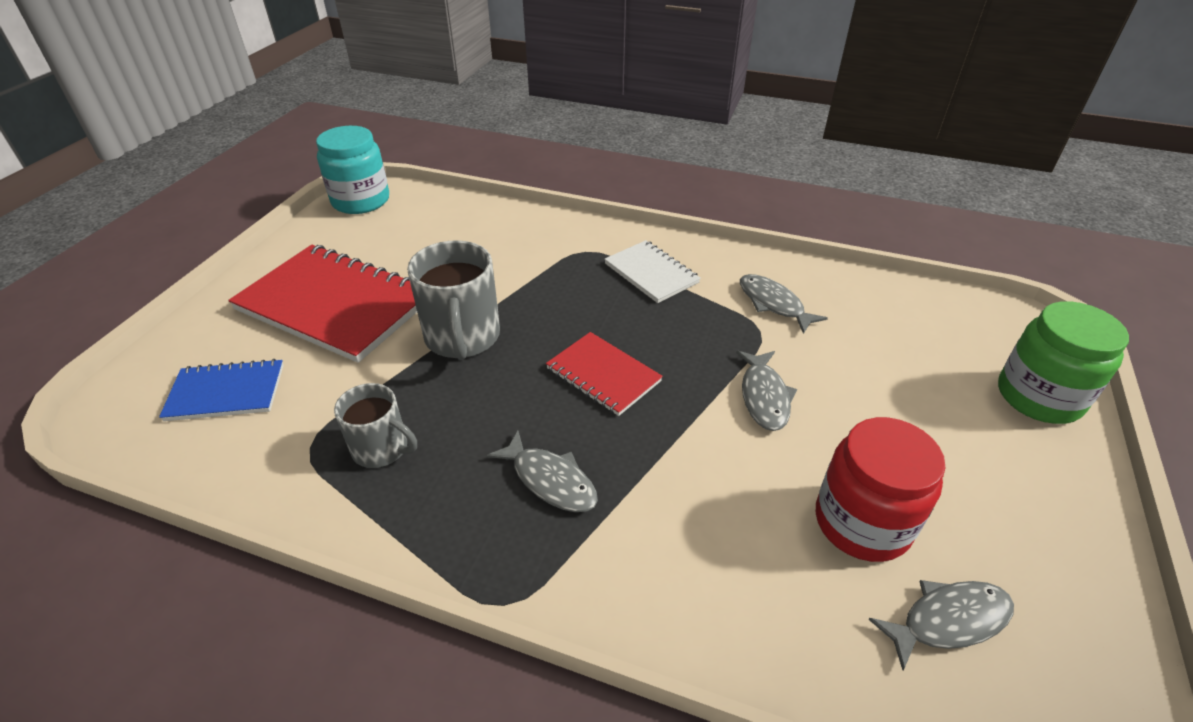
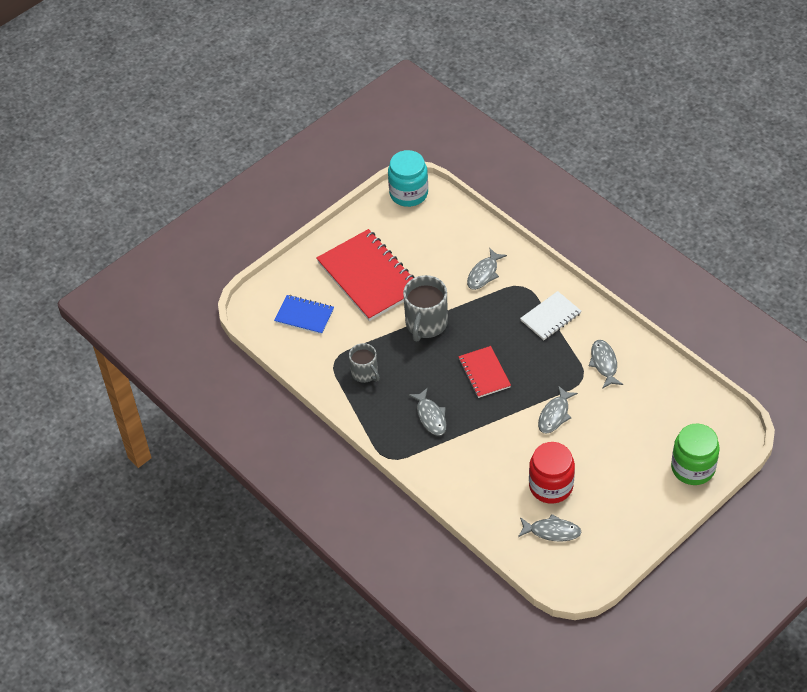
camera: 30 degrees right, 10 degrees up
white notebook [604,240,701,303] -> white notebook turned 60 degrees clockwise [520,291,581,340]
none -> grey fish [467,248,507,290]

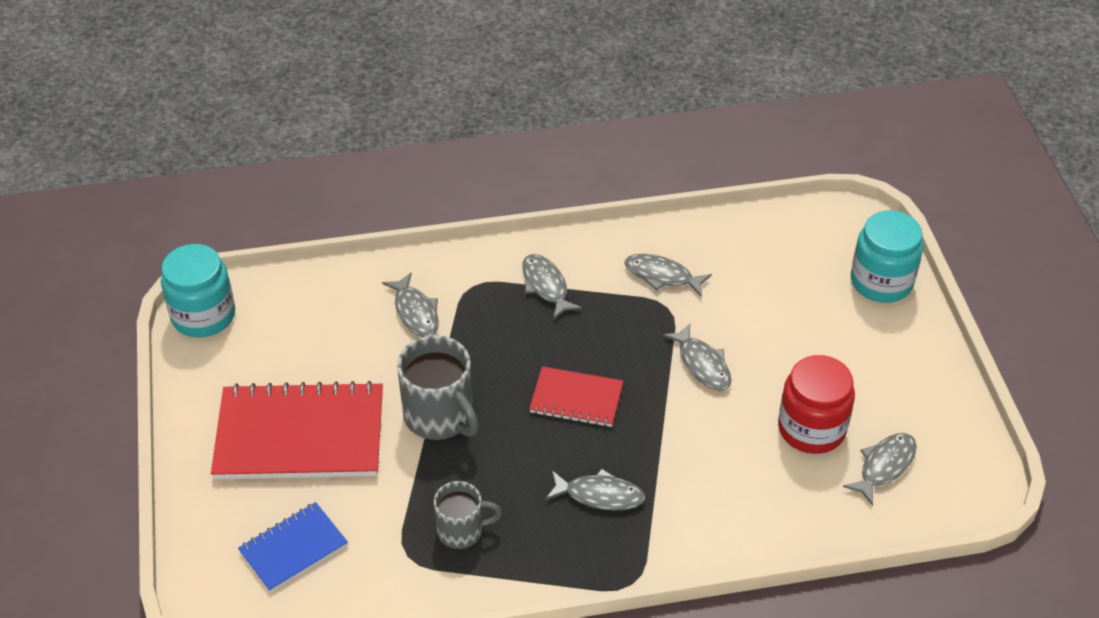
camera: 60 degrees left, 5 degrees down
white notebook [520,291,581,340] -> grey fish [522,254,582,320]
green jar [671,423,720,485] -> turquoise jar [851,211,923,303]

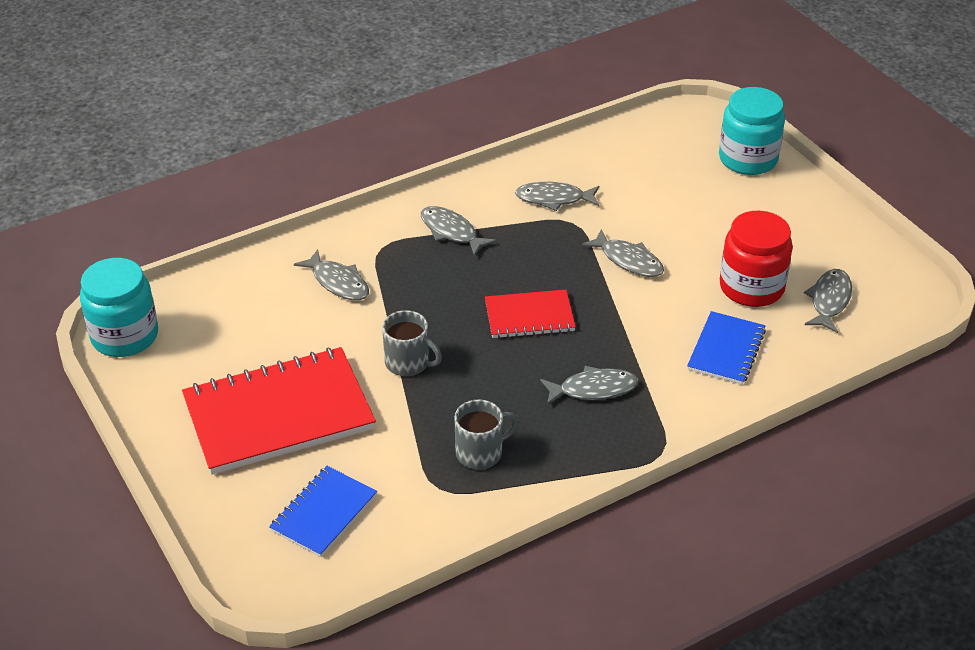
camera: 20 degrees left, 5 degrees down
grey mug [397,335,479,440] -> grey mug [382,310,442,376], size x0.62
none -> blue notebook [687,311,766,385]

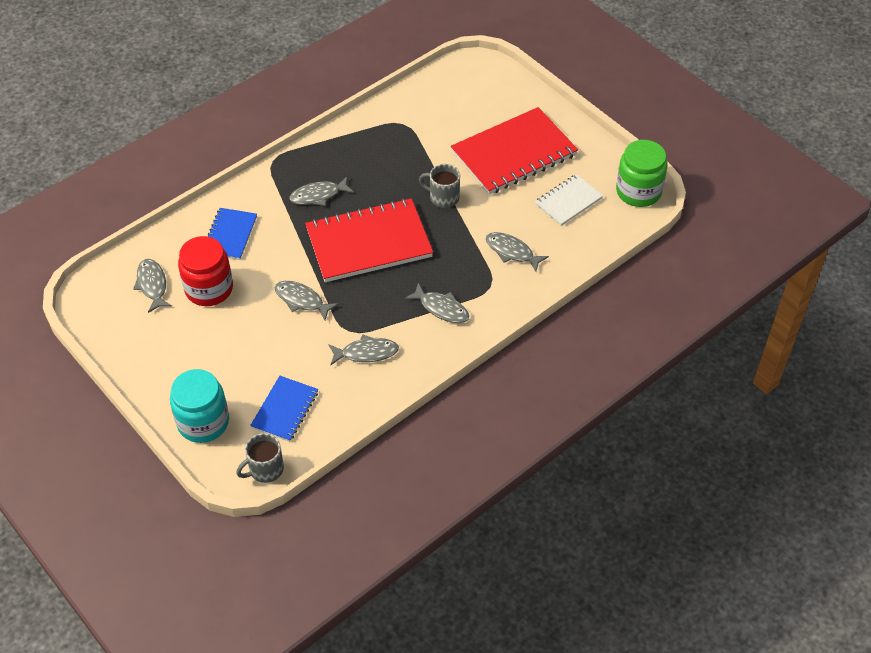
camera: 170 degrees right, 10 degrees up
turquoise jar [80,258,158,357] -> green jar [616,140,667,207]
blue notebook [269,466,377,557] -> blue notebook moved to [250,376,318,442]
grey mug [454,400,519,470] -> grey mug moved to [236,433,284,483]
red notebook [485,289,576,338] -> red notebook [305,198,433,282], size x1.88
grey fish [804,269,852,333] -> grey fish turned 150 degrees clockwise [133,259,172,313]
none -> white notebook [535,174,603,226]

